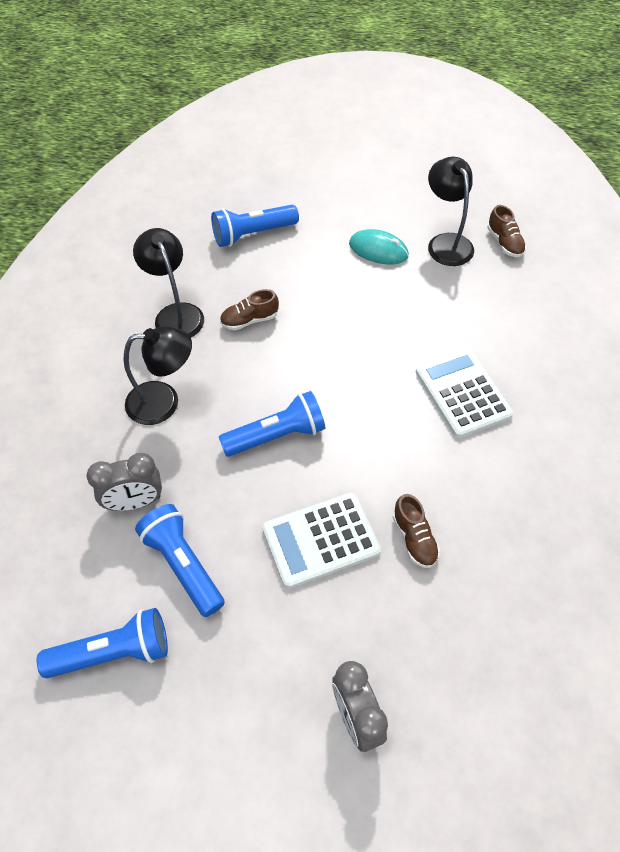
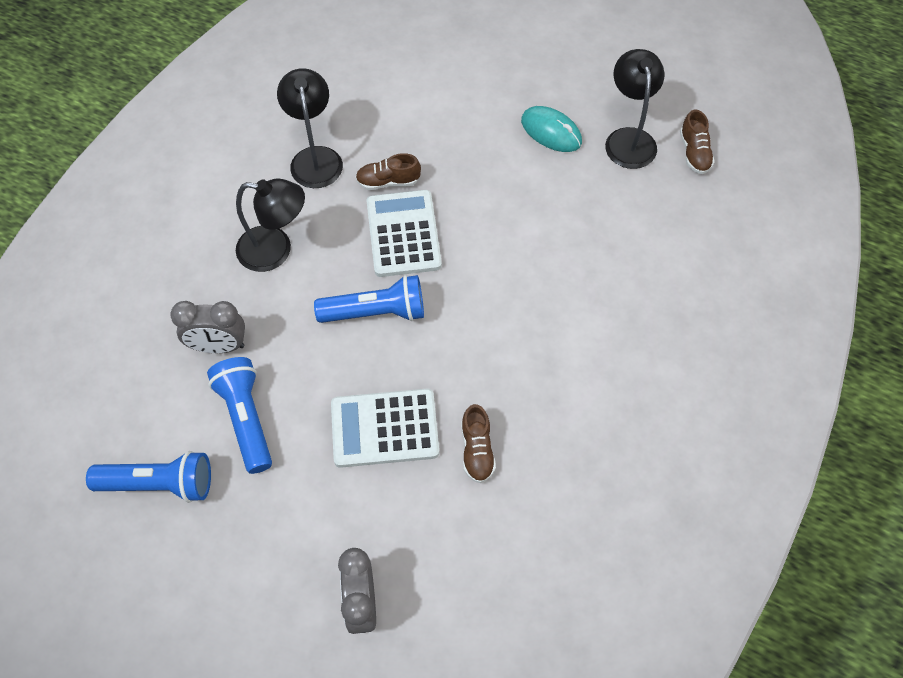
camera: 15 degrees right, 5 degrees up
blue flashlight [211,205,299,247] -> none
white calculator [416,348,513,438] -> white calculator moved to [366,190,442,277]

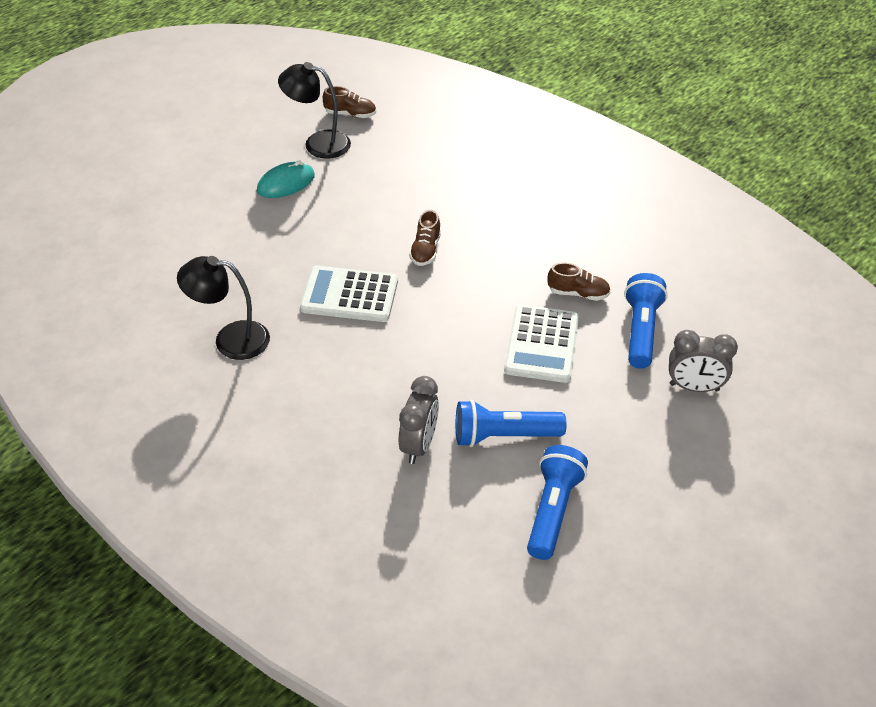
camera: 75 degrees left, 15 degrees down
black lamp [236,178,305,272] -> none
blue flashlight [314,275,424,323] -> blue flashlight moved to [624,273,668,369]
brown shoe [356,153,421,190] -> brown shoe moved to [409,210,441,266]

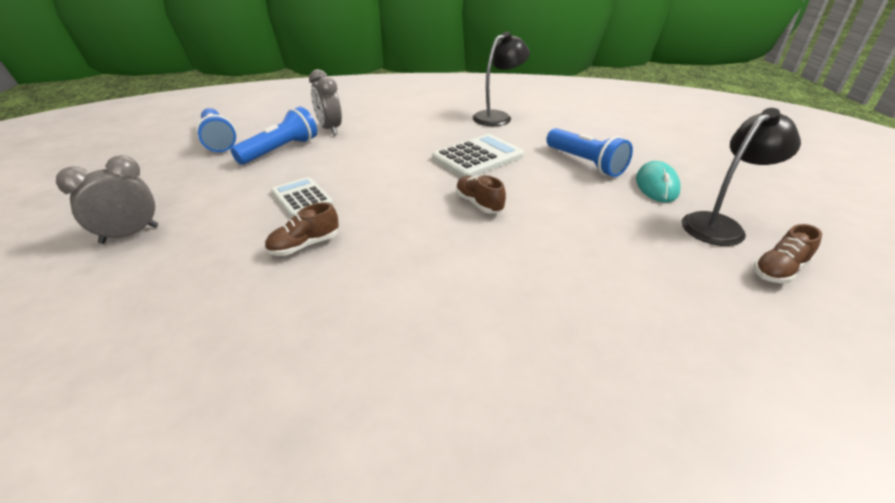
camera: 135 degrees right, 10 degrees down
white calculator [504,305,579,383] -> white calculator [271,177,333,217], size x0.66
blue flashlight [624,273,668,369] -> blue flashlight moved to [546,128,633,177]

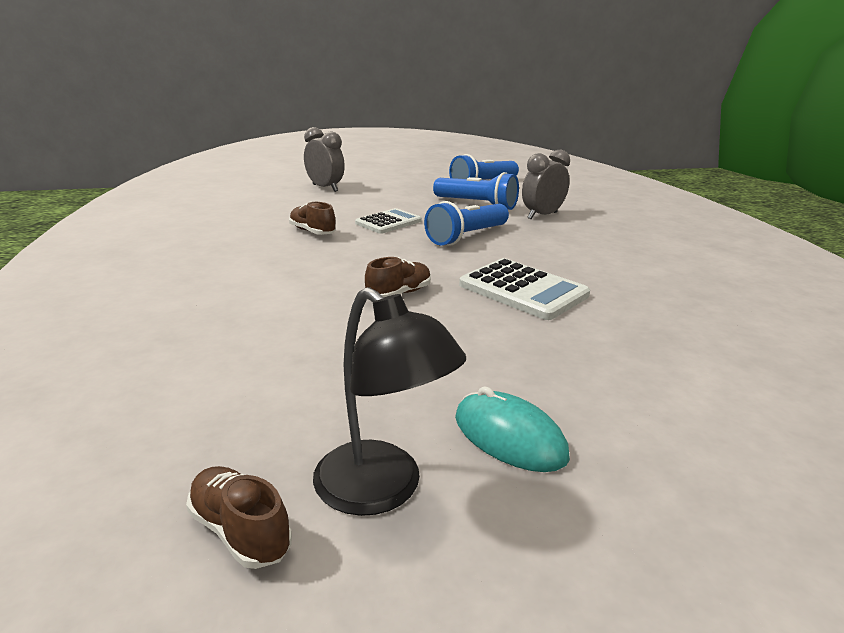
camera: 80 degrees right, 10 degrees down
black lamp [472,31,530,126] -> none
blue flashlight [546,128,633,177] -> blue flashlight moved to [424,201,509,246]
turquoise mouse [636,161,681,203] -> turquoise mouse turned 45 degrees clockwise [455,386,570,472]

